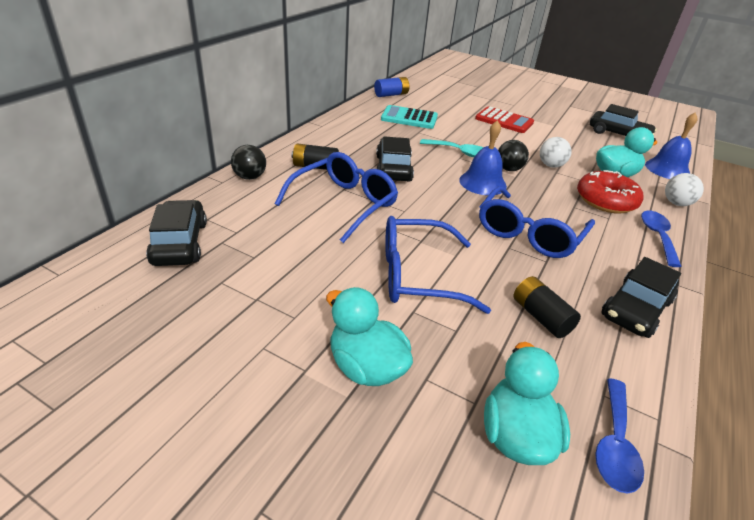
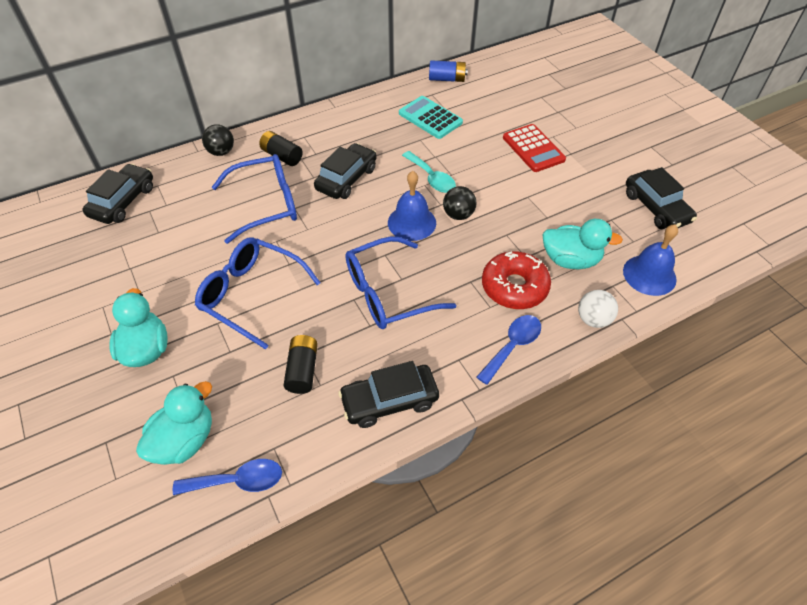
camera: 35 degrees right, 15 degrees up
white ball [540,137,572,168] -> none
blue spoon [595,378,644,494] -> blue spoon turned 150 degrees counterclockwise [173,459,282,495]

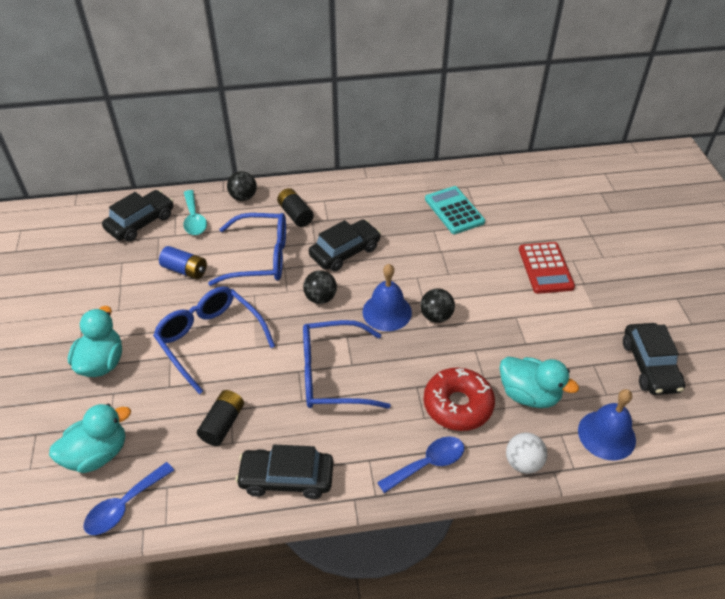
camera: 20 degrees right, 5 degrees down
blue spoon [173,459,282,495] -> blue spoon turned 120 degrees clockwise [84,462,174,535]
turquoise spoon [402,151,456,193] -> turquoise spoon moved to [183,190,207,235]
blue battery [429,60,468,82] -> blue battery moved to [159,246,207,279]
none -> black ball [303,270,337,304]

